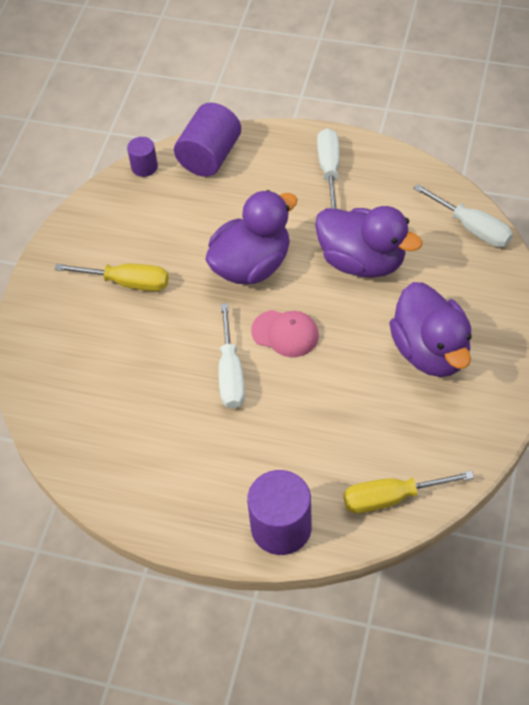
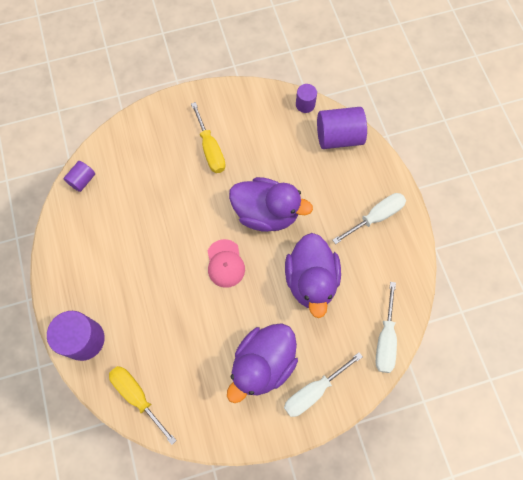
camera: 55 degrees right, 15 degrees up
white screwdriver [218,303,245,409] -> white screwdriver moved to [284,352,363,417]
none -> purple cylinder [64,161,95,192]

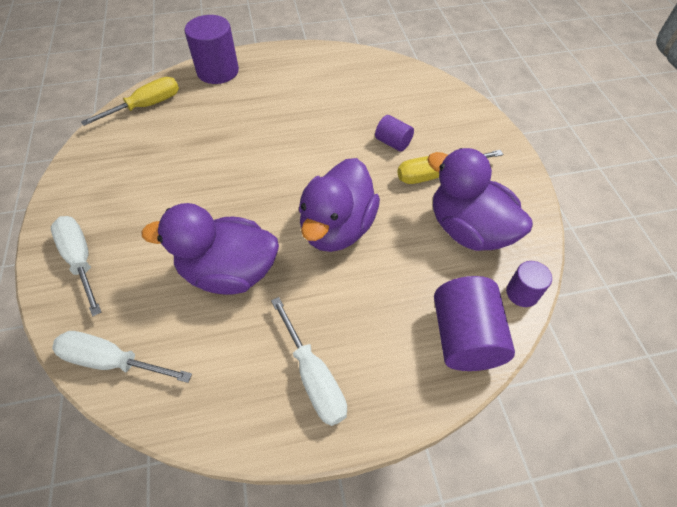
camera: 95 degrees right, 15 degrees down
purple cylinder [64,161,95,192] -> purple cylinder moved to [375,115,414,152]
pink cap [208,239,245,288] -> none
purple duck [227,323,298,403] -> purple duck moved to [427,148,533,251]

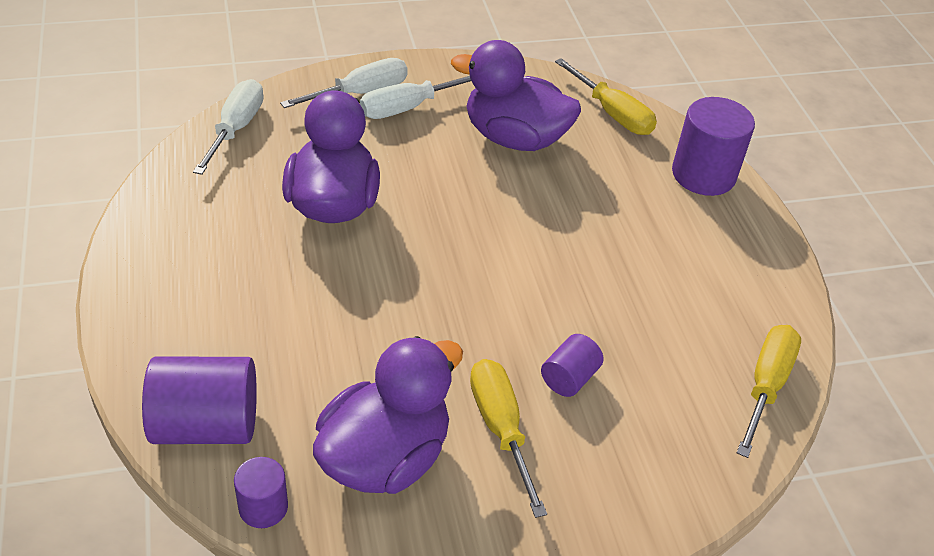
camera: 85 degrees right, 10 degrees down
white screwdriver [271,297,347,426] -> white screwdriver moved to [360,76,471,119]
purple duck [299,158,380,252] -> purple duck moved to [451,40,581,151]
none -> yellow screwdriver [737,325,801,458]

